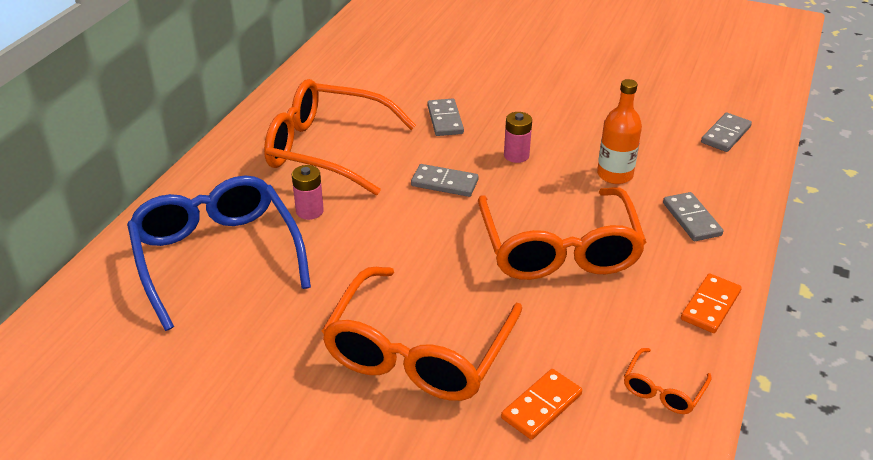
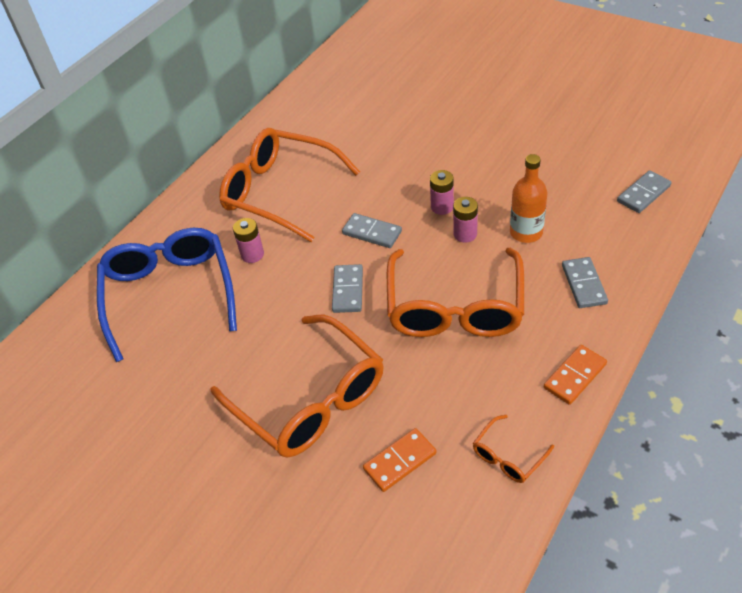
camera: 15 degrees right, 10 degrees up
orange glasses [322,267,522,401] -> orange glasses turned 75 degrees counterclockwise [211,315,384,458]
grey domino [427,99,464,136] -> grey domino moved to [332,264,363,313]
none -> pink battery [453,197,478,243]

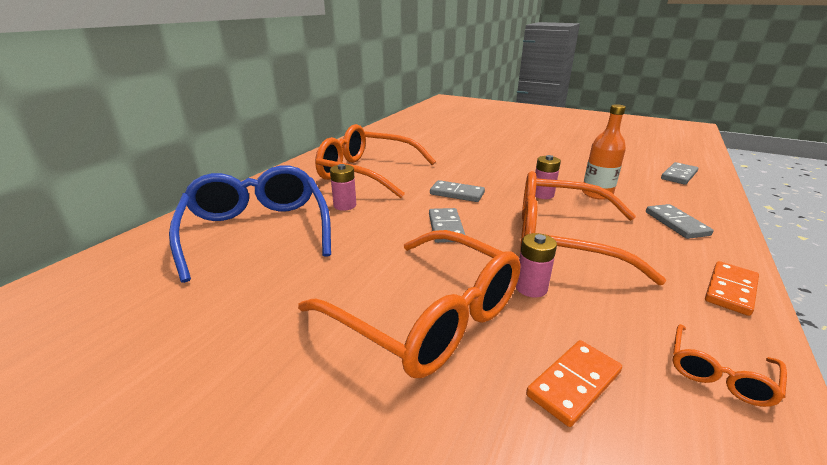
camera: 10 degrees left, 20 degrees down
orange glasses [387,248,524,337] -> orange glasses turned 105 degrees clockwise [521,171,666,285]
pink battery [430,170,454,215] -> pink battery moved to [516,233,557,297]

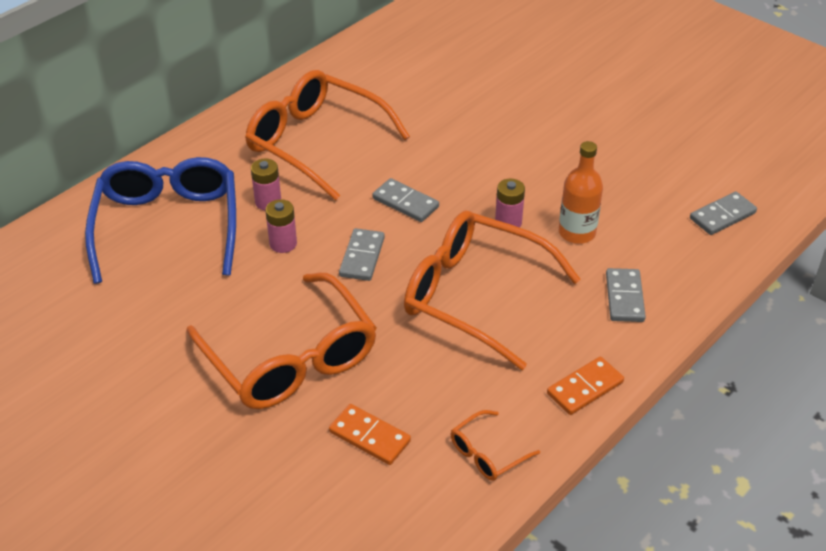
camera: 15 degrees right, 15 degrees up
pink battery [516,233,557,297] -> pink battery moved to [265,199,297,253]
orange domino [526,340,622,427] -> orange domino turned 60 degrees clockwise [329,404,411,465]

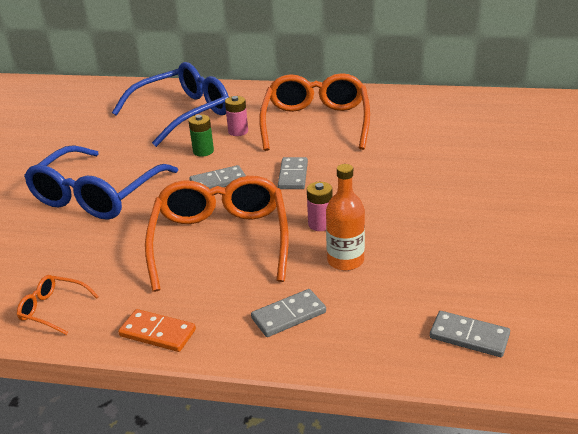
camera: 60 degrees right, 10 degrees down
orange glasses [186,273,377,409] -> blue glasses [24,145,178,220]
pink battery [265,199,297,253] -> green battery [189,114,214,157]
orange domino [329,404,411,465] -> none

